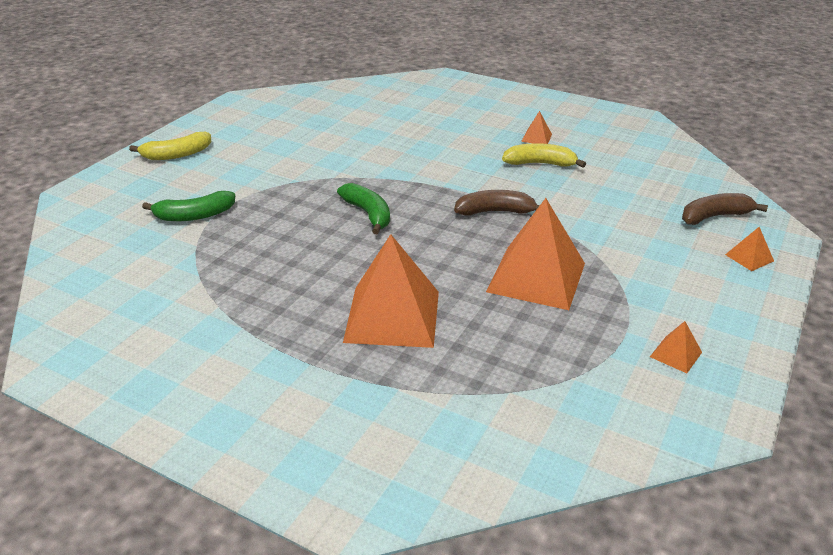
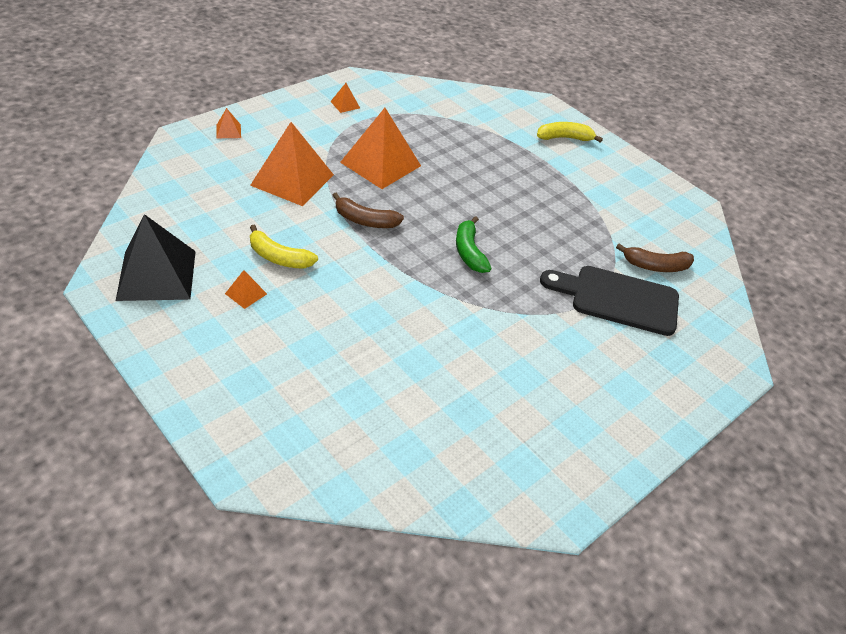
camera: 165 degrees left, 10 degrees up
yellow banana [129,132,211,160] -> yellow banana moved to [537,122,603,143]
green banana [142,191,235,221] -> black cutting board [540,266,679,336]
orange pyramid [343,234,439,348] -> orange pyramid moved to [250,122,334,206]
brown banana [682,193,768,225] -> brown banana moved to [616,243,694,272]
none -> black pyramid [116,214,196,301]

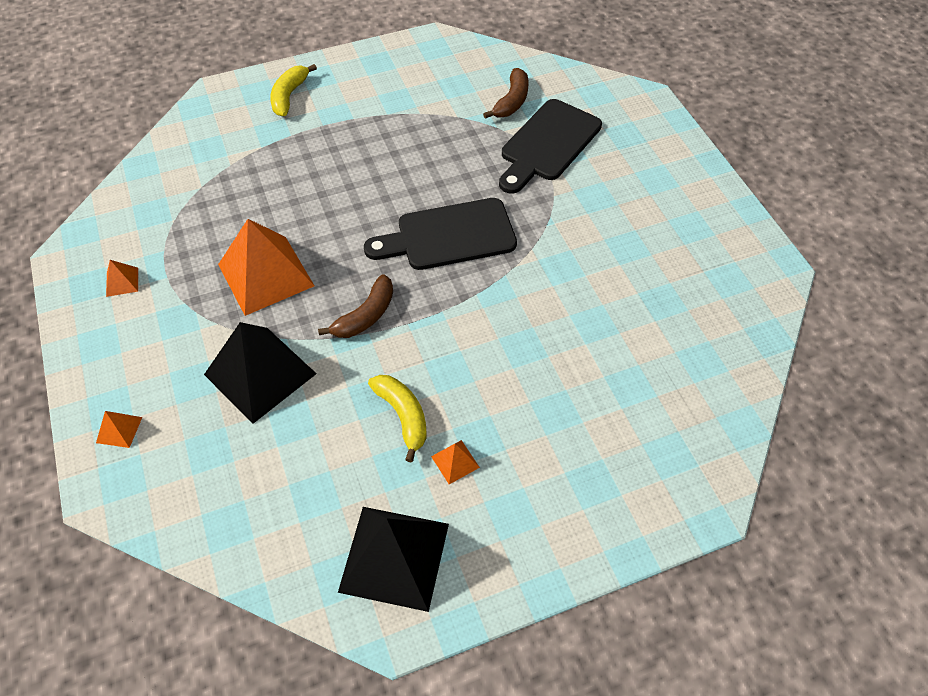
camera: 65 degrees left, 10 degrees up
orange pyramid [250,122,334,206] -> black pyramid [204,322,317,424]
yellow banana [250,225,318,269] -> yellow banana turned 75 degrees counterclockwise [368,375,427,462]
green banana [456,216,492,273] -> black cutting board [364,198,517,270]

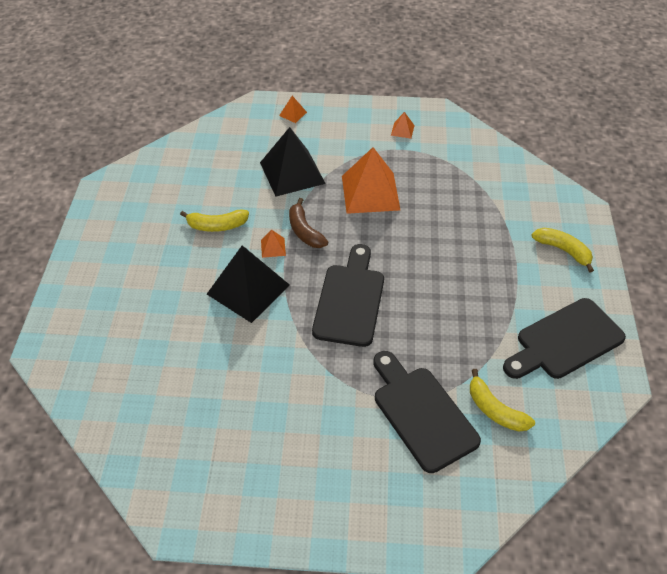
camera: 115 degrees right, 5 degrees down
black pyramid [338,507,449,612] -> black pyramid moved to [207,245,290,323]
orange pyramid [431,440,480,484] -> orange pyramid moved to [261,230,286,258]
brown banana [483,68,529,119] -> yellow banana [470,369,535,432]
none -> black cutting board [503,298,626,379]

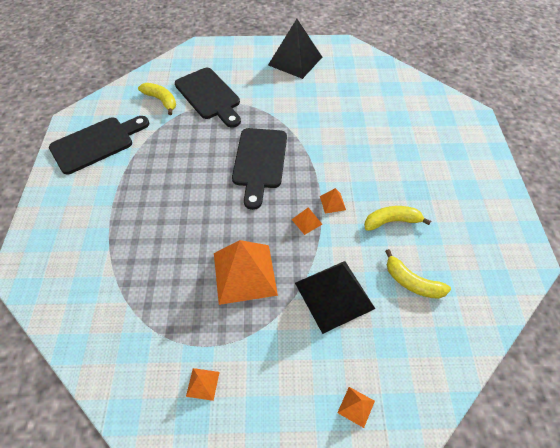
camera: 175 degrees right, 5 degrees up
black pyramid [207,245,290,323] -> black pyramid moved to [268,19,322,79]
brown banana [289,198,328,248] -> orange pyramid [291,207,322,235]
yellow banana [531,228,594,273] -> yellow banana moved to [385,249,451,299]

